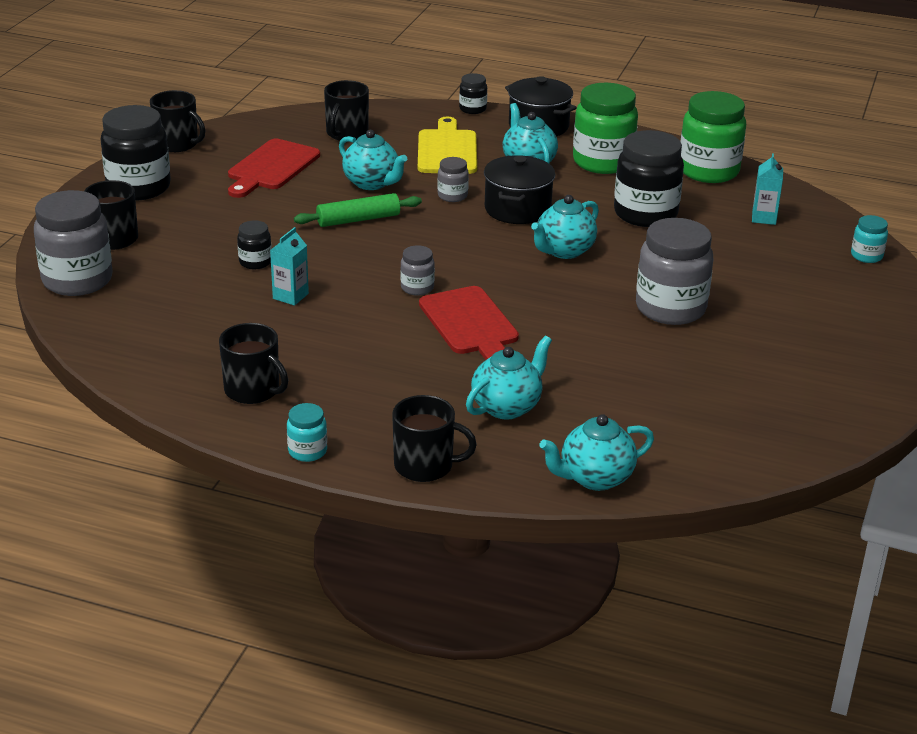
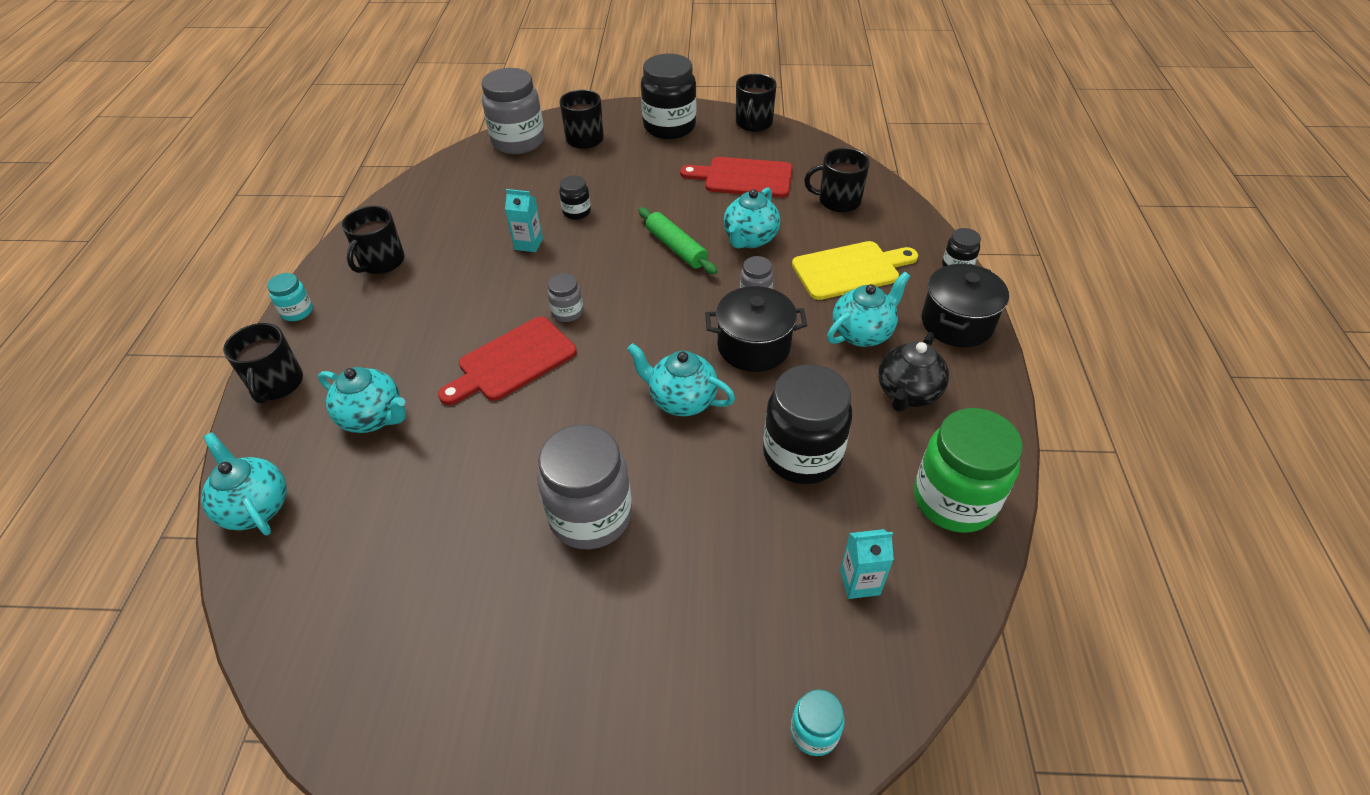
camera: 75 degrees right, 15 degrees up
green jar [573,83,638,174] -> black teapot [878,332,949,412]

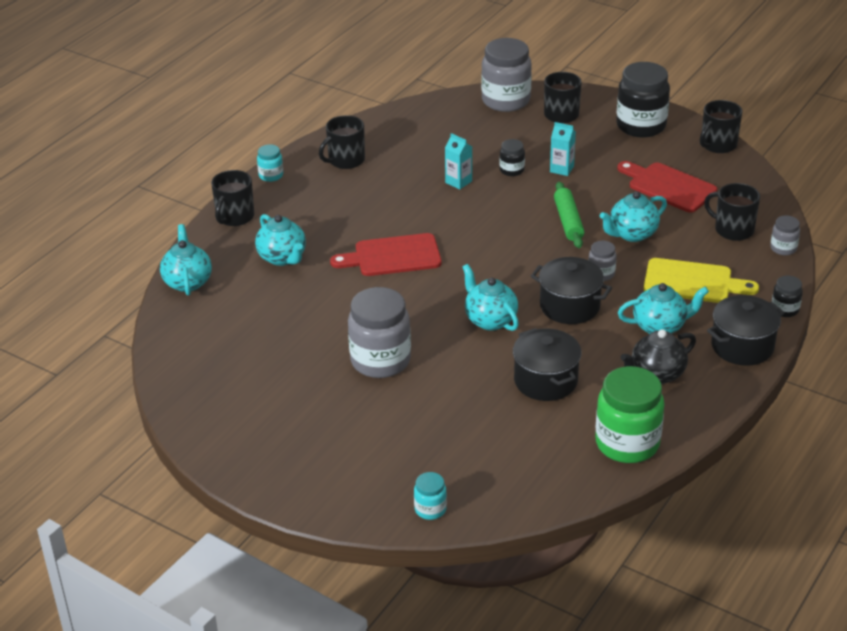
camera: 30 degrees right, 10 degrees down
grey jar [547,273,583,322] -> grey jar moved to [770,215,800,255]
black jar [763,364,852,484] -> black pot [513,328,582,401]
turquoise carton [840,529,894,599] -> turquoise carton moved to [550,122,576,176]

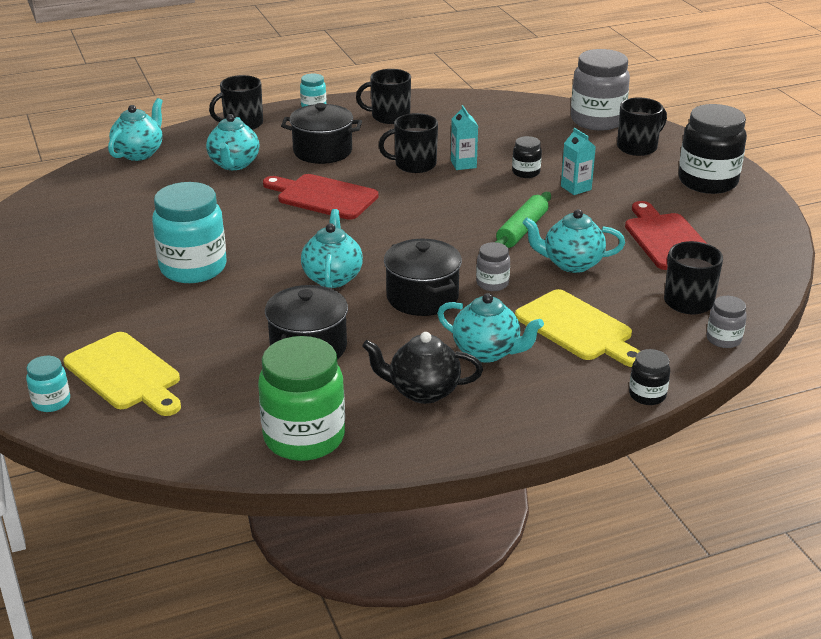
camera: 35 degrees right, 5 degrees down
grey jar [348,287,411,378] -> turquoise jar [152,182,227,283]
black mug [700,100,743,153] -> black mug moved to [379,113,438,173]
black pot [707,295,785,366] -> black pot moved to [281,103,362,164]
none -> yellow cutting board [64,332,181,416]

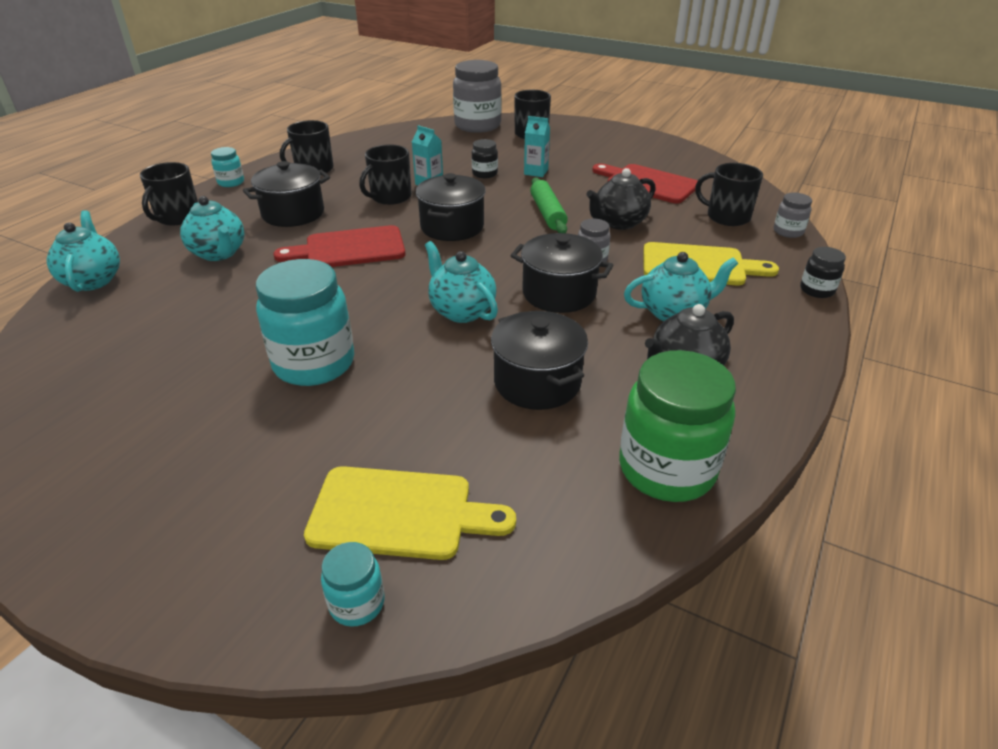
camera: 40 degrees left, 5 degrees up
turquoise teapot [523,209,625,273] -> black teapot [586,168,656,230]
black jar [678,104,747,194] -> none
none -> black pot [416,173,486,241]

